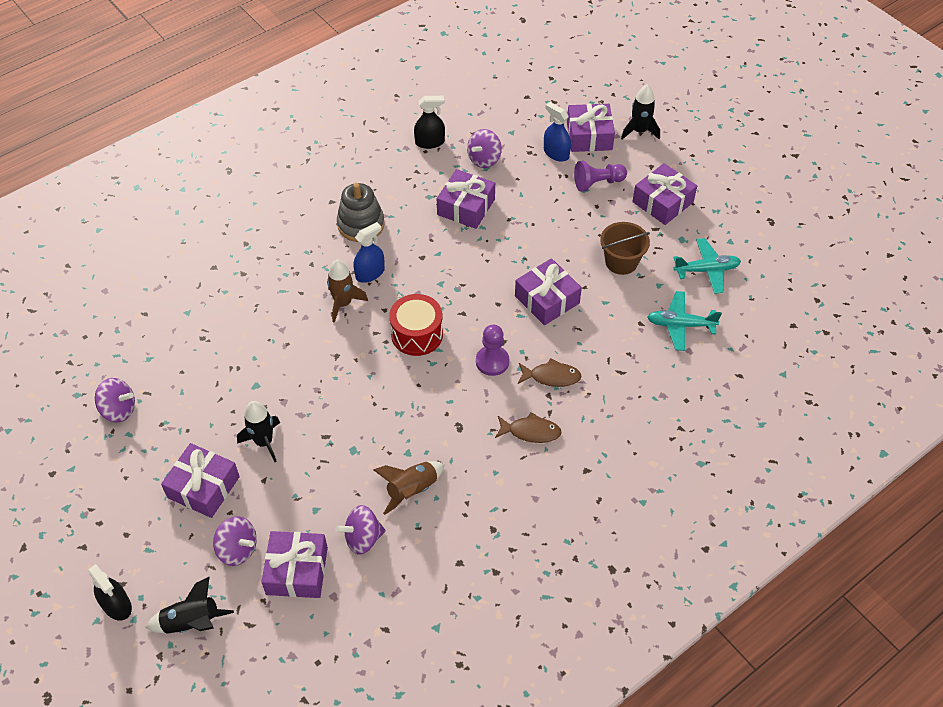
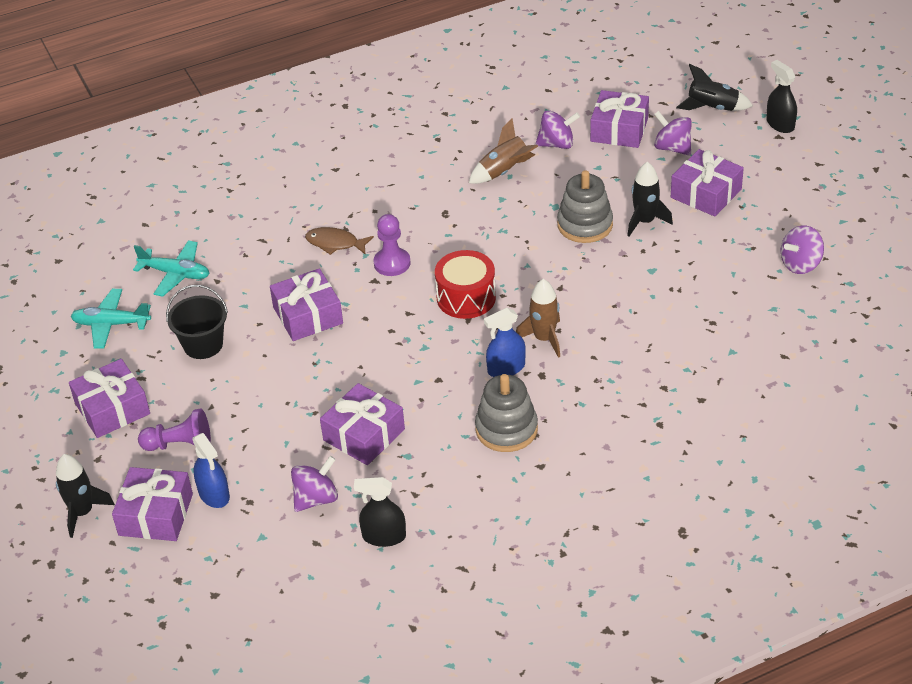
camera: 165 degrees left, 10 degrees down
purple spinning top [95,378,135,422] -> purple spinning top turned 60 degrees counterclockwise [780,225,824,274]
brown fish [495,412,562,443] -> none
brown bucket [600,222,650,275] -> black bucket [166,285,228,359]
none -> grey stacking toy [557,170,613,243]

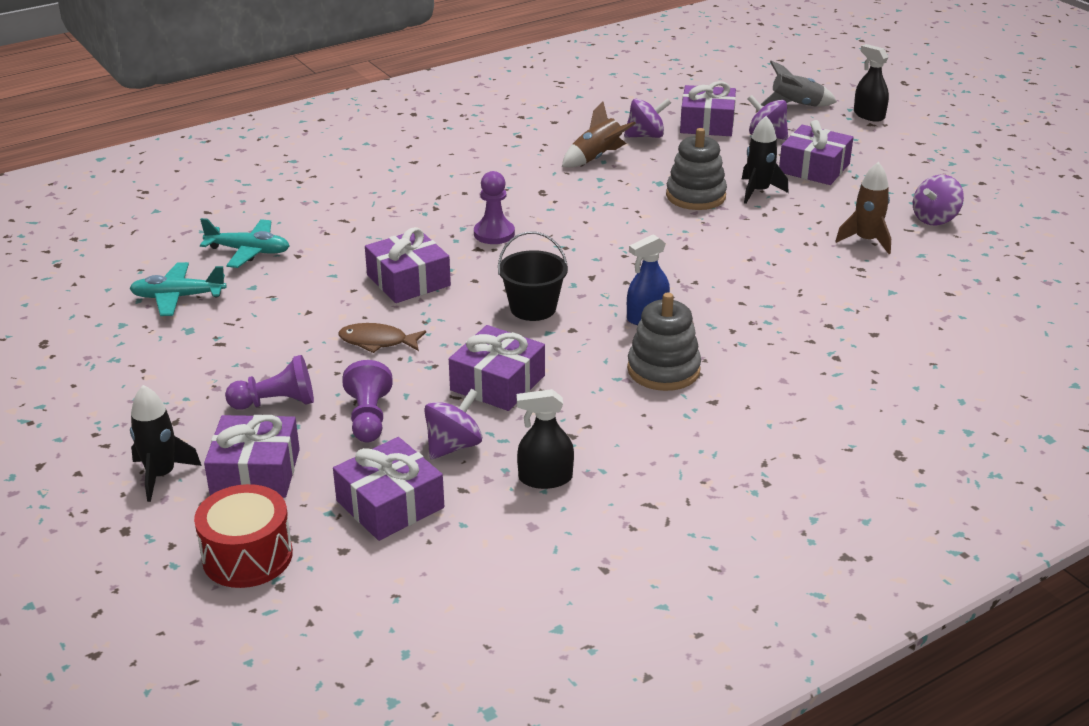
camera: 10 degrees left, 10 degrees down
purple gift [69,359,150,438] -> purple gift moved to [333,437,444,541]
black bucket [166,285,228,359] -> black bucket moved to [498,232,568,321]
blue spray bottle [192,433,230,508] -> none
brown fish [305,227,374,255] -> brown fish moved to [338,323,426,353]
red drum [435,250,496,319] -> red drum moved to [194,484,293,588]
brown rocket [516,279,560,358] -> brown rocket moved to [835,162,891,254]
black rocket [676,64,753,111] -> grey rocket [760,61,837,107]
none -> purple pawn [342,360,393,442]

